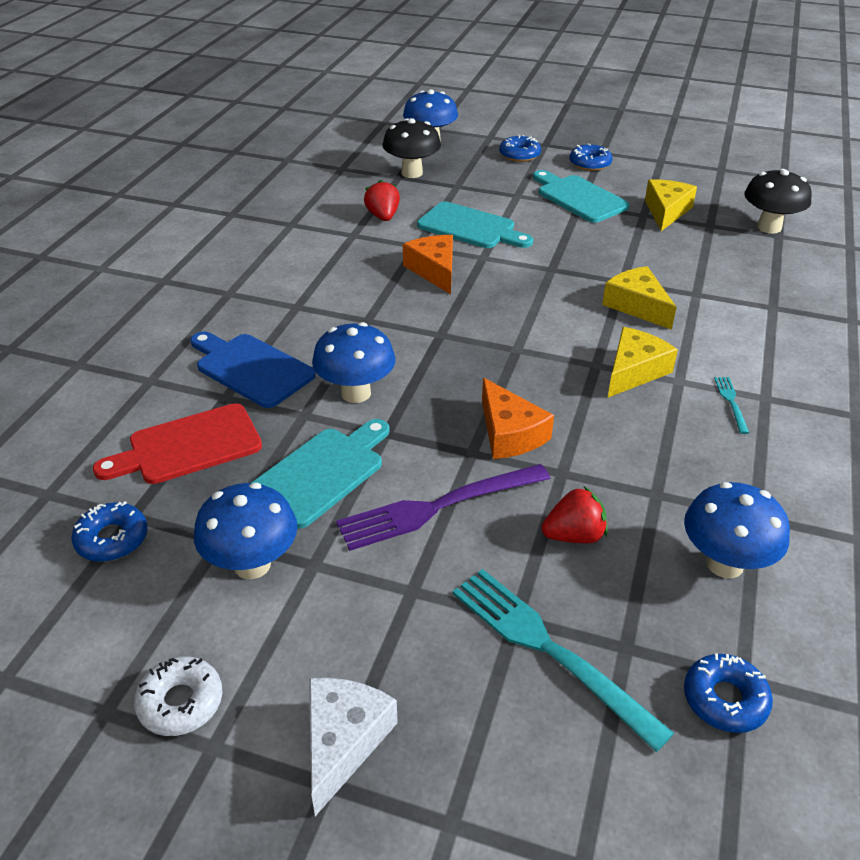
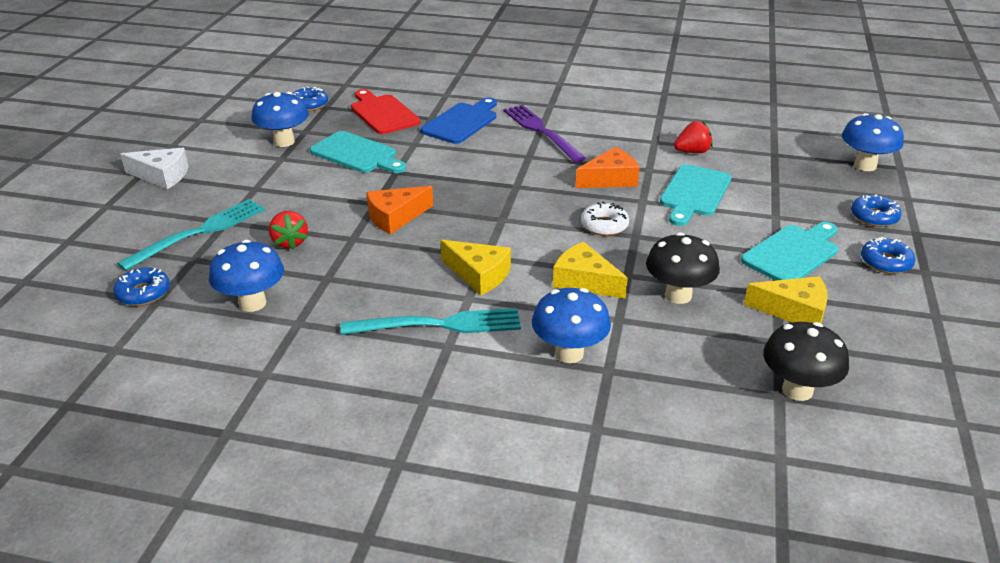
camera: 85 degrees right, 5 degrees down
white donut [134,656,222,736] -> white donut moved to [581,202,629,236]
blue mushroom [312,322,396,403] -> blue mushroom moved to [532,288,611,363]
purple fork [336,464,550,551] -> purple fork moved to [504,105,586,162]
black mushroom [382,118,441,178] -> black mushroom moved to [646,232,720,304]
yellow cheese [602,266,677,330] -> yellow cheese turned 105 degrees counterclockwise [553,241,628,299]
turquoise fork [714,377,749,434] -> turquoise fork [341,308,521,335], size x2.23

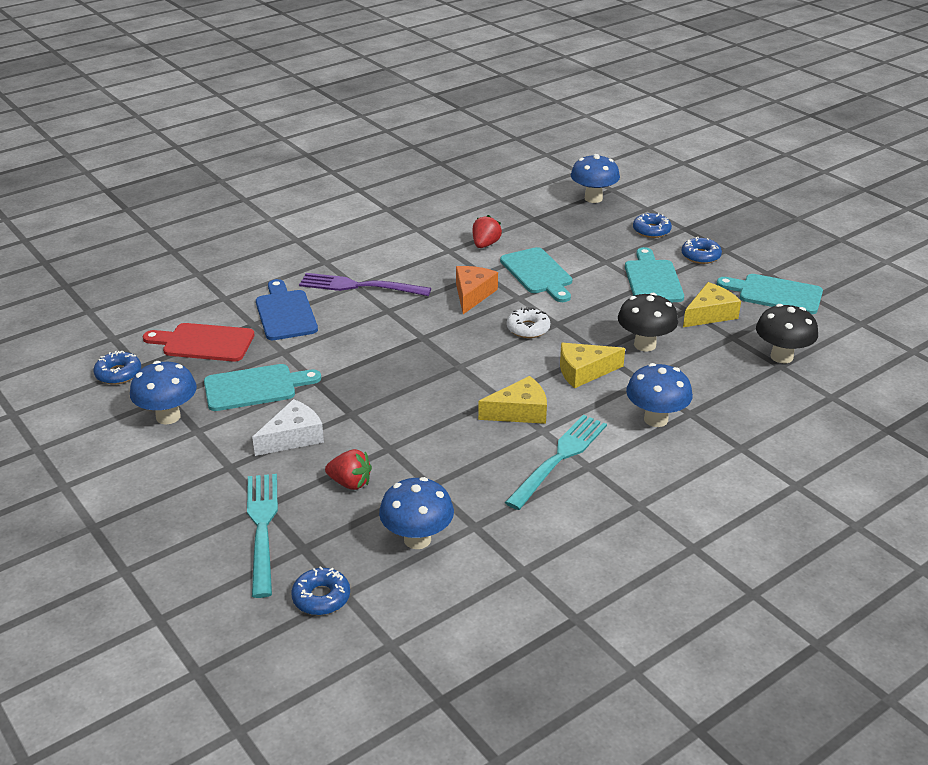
camera: 50 degrees left, 0 degrees up
white cheese [120,148,189,189] -> white cheese moved to [252,399,324,456]
orange cheese [367,186,433,234] -> none
none -> turquoise cutting board [717,274,823,314]

